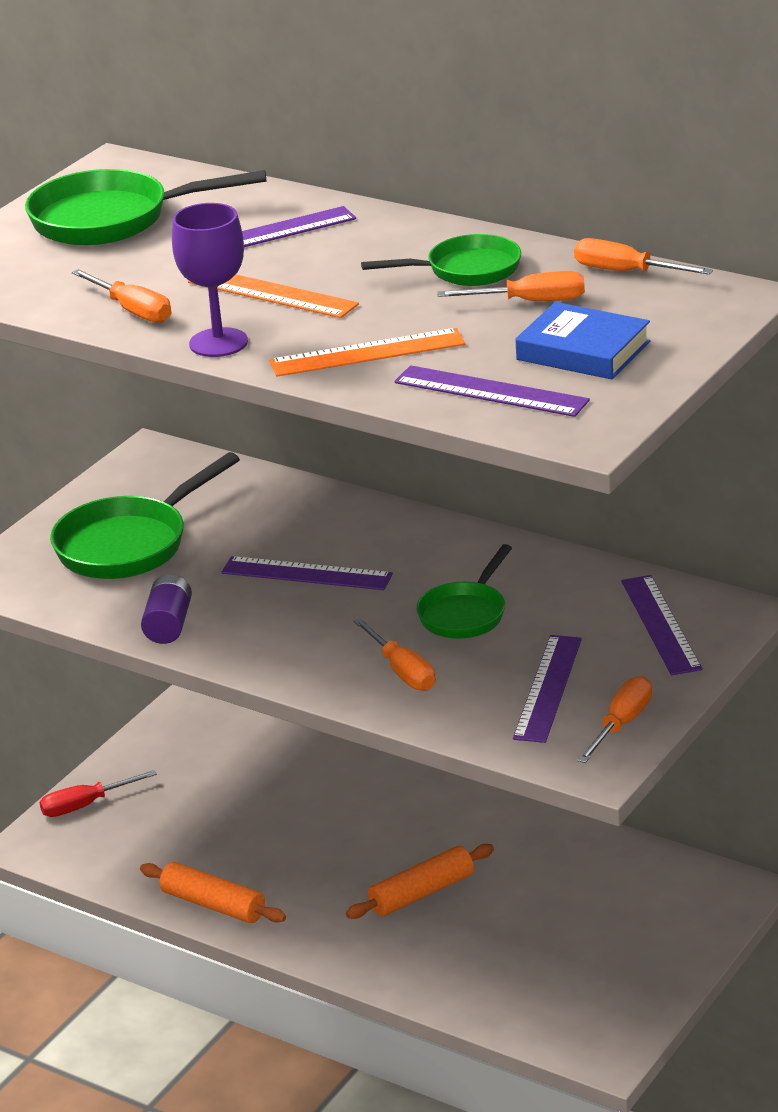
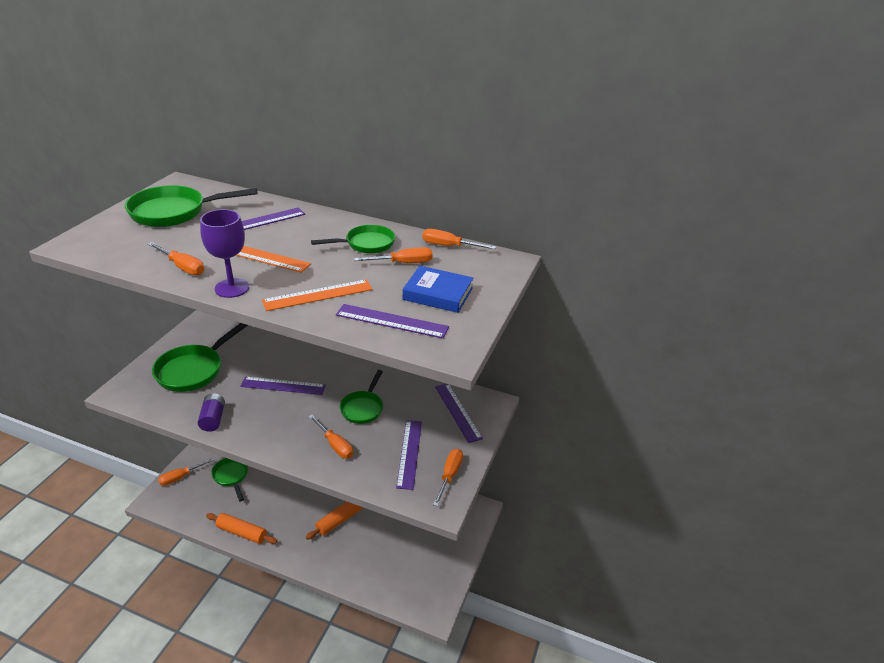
camera: 15 degrees left, 5 degrees up
red screwdriver [39,770,157,817] -> orange screwdriver [158,458,215,486]
none -> green pan [211,458,248,501]

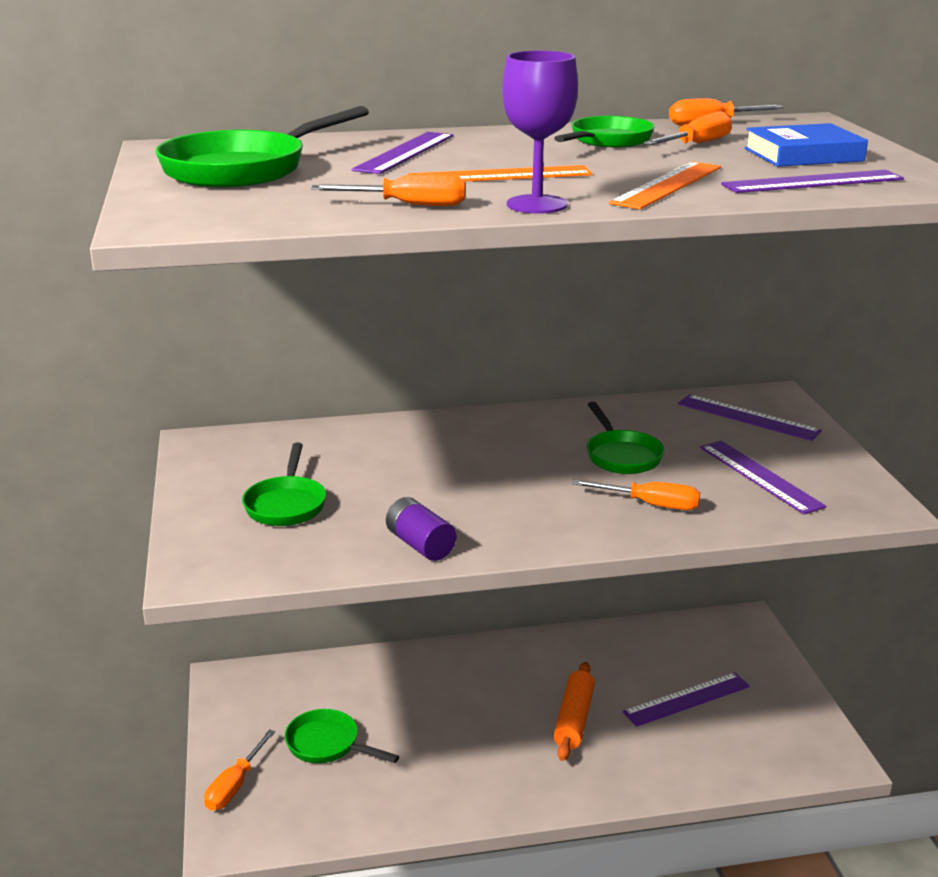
camera: 30 degrees left, 10 degrees down
green pan [152,323,248,392] -> green pan [242,442,326,526], size x0.63
orange rolling pin [206,513,277,544] -> none
purple ruler [241,377,326,395] -> purple ruler moved to [623,672,750,727]
orange screwdriver [433,449,463,507] -> none

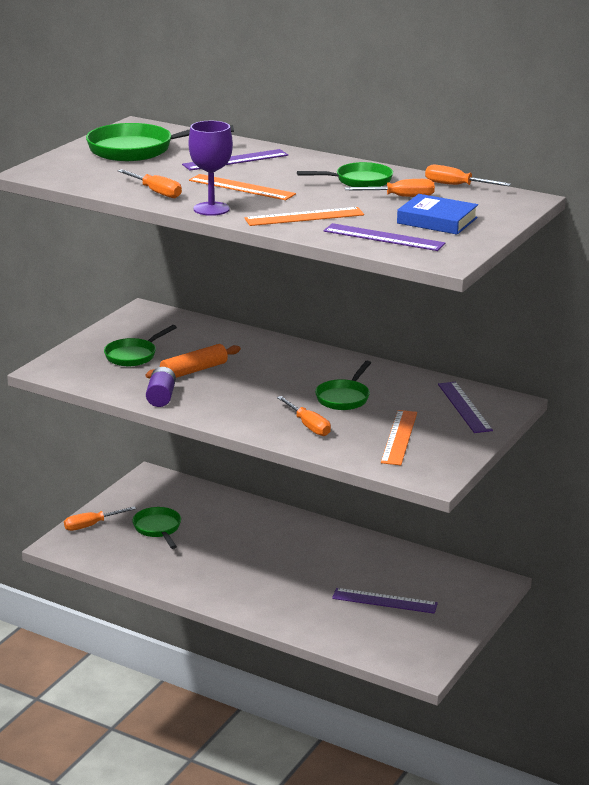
camera: 40 degrees right, 0 degrees up
orange rolling pin [553,662,595,761] -> orange rolling pin moved to [146,344,241,378]
purple ruler [700,441,826,514] -> orange ruler [381,410,417,465]

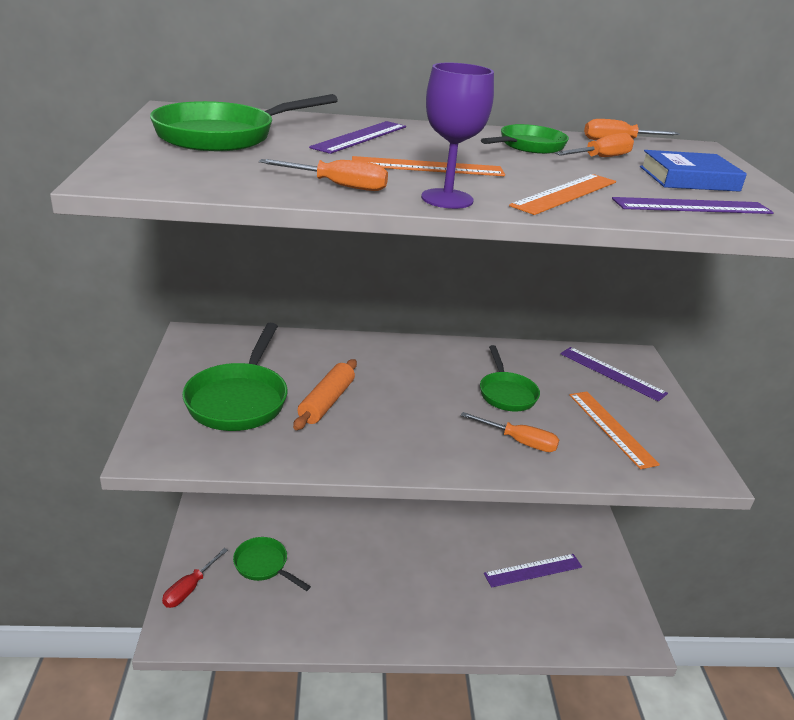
camera: 35 degrees left, 5 degrees up
orange screwdriver [64,506,136,531] -> red screwdriver [162,548,228,608]
green pan [104,325,177,366] -> green pan [182,323,288,431], size x1.58
purple battery [146,367,176,407] -> none

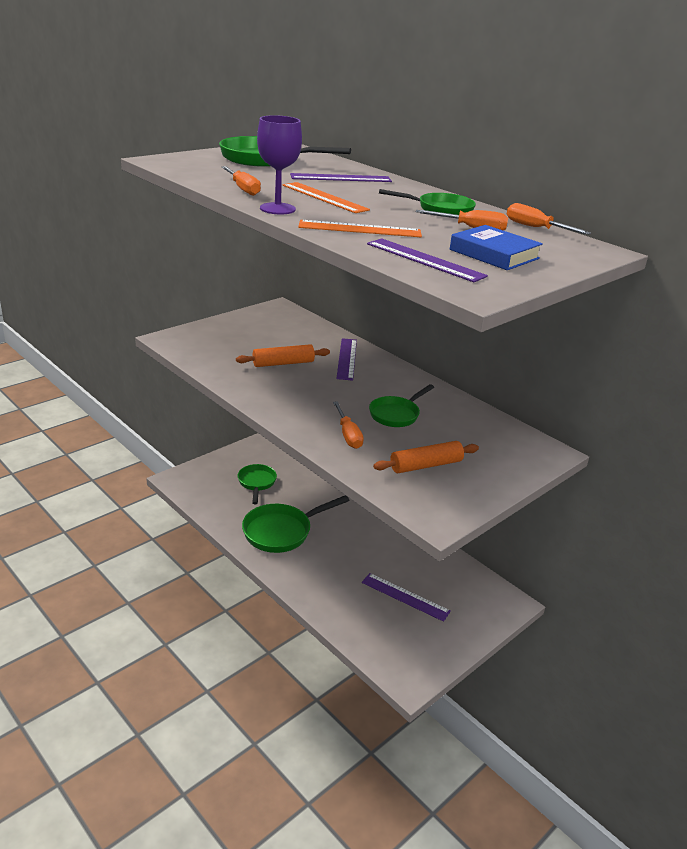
camera: 50 degrees right, 0 degrees up
red screwdriver [162,548,228,608] -> none
green pan [182,323,288,431] -> green pan moved to [242,495,350,553]
purple ruler [560,347,668,402] -> purple ruler moved to [336,338,357,381]
orange ruler [569,391,660,469] -> orange rolling pin [373,441,479,473]

